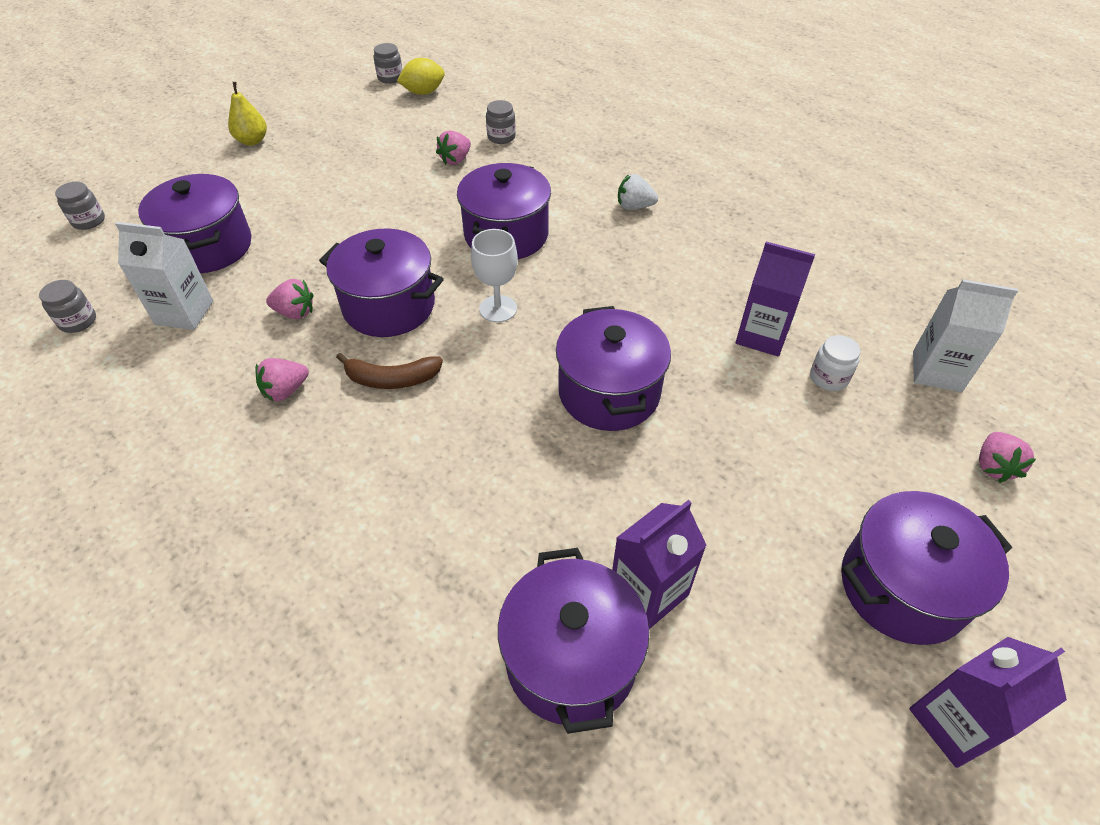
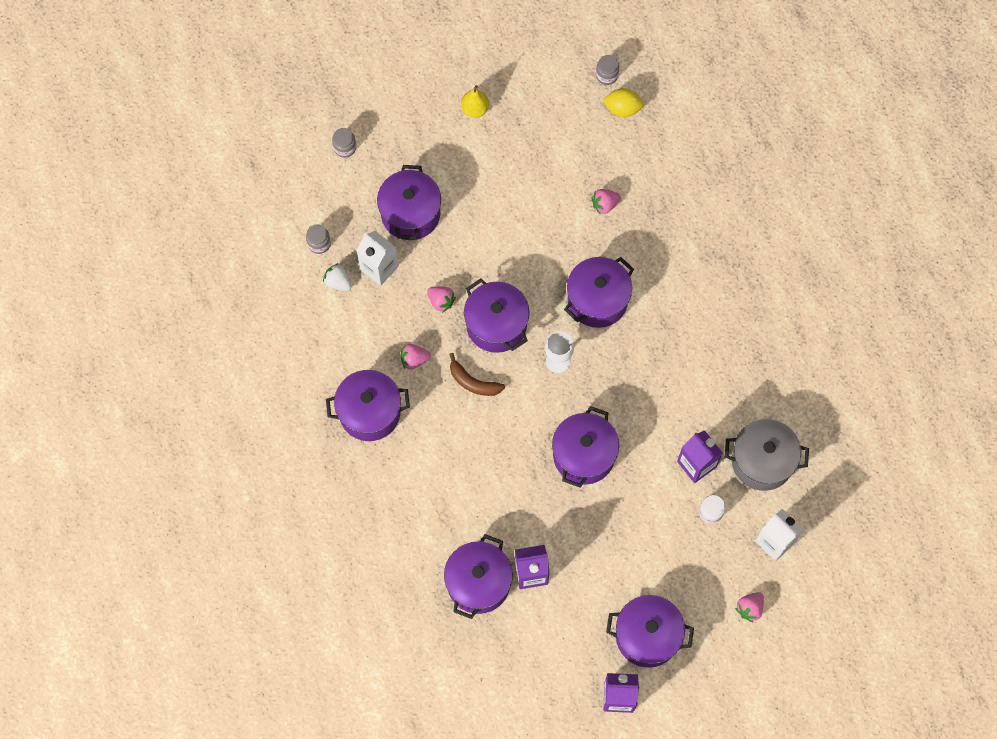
camera: 30 degrees right, 20 degrees up
grey jar [486,100,516,144] -> none
white strawberry [618,174,658,210] -> white strawberry moved to [323,263,352,291]
none -> purple pot [326,370,410,441]
none -> grey pot [724,419,809,491]

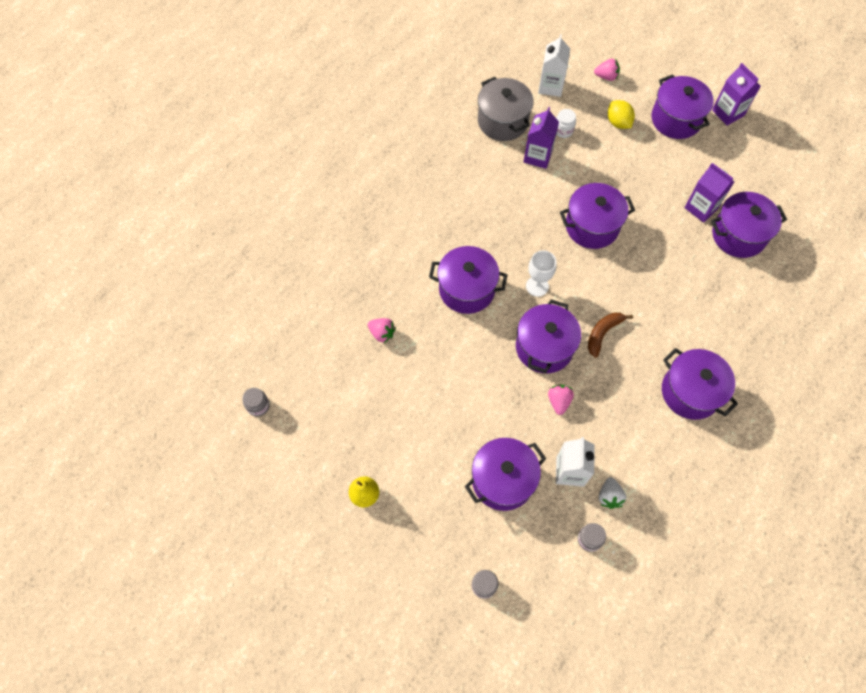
camera: 125 degrees left, 5 degrees down
pink strawberry [401,344,431,370] -> none
brown banana [449,353,505,396] -> brown banana turned 135 degrees counterclockwise [588,312,633,358]
yellow lemon [603,88,644,117] -> yellow lemon moved to [608,100,635,129]

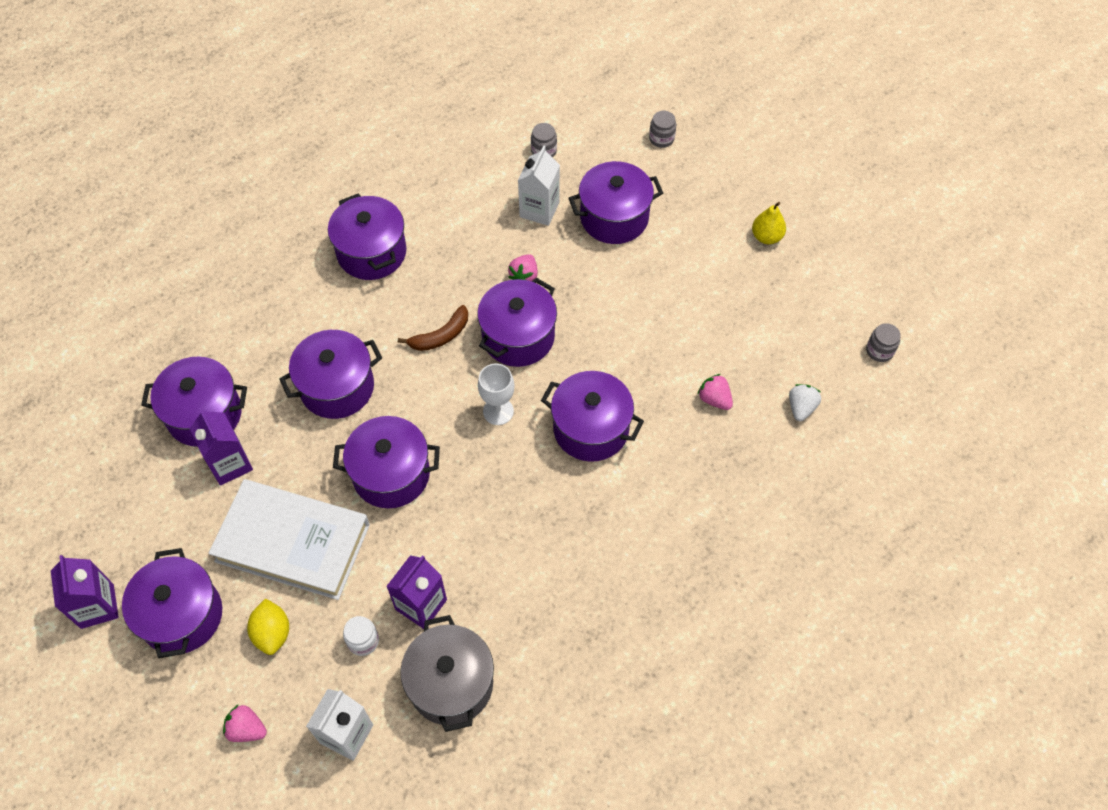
camera: 165 degrees left, 5 degrees down
white strawberry [599,477,626,509] -> white strawberry moved to [789,384,821,421]
none -> white book [208,479,370,600]
none -> purple pot [279,330,382,419]

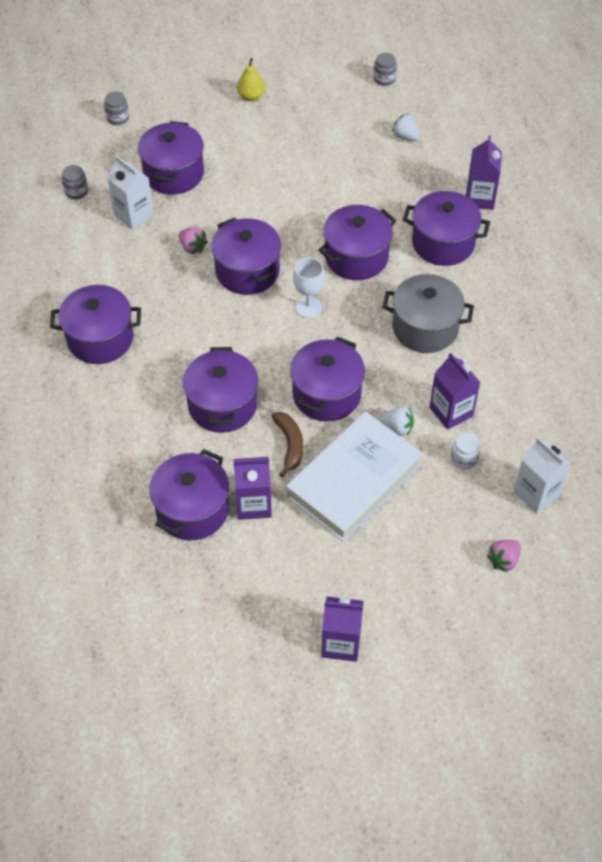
camera: 65 degrees left, 5 degrees down
purple pot [122,548,222,658] -> purple pot moved to [403,191,490,266]
yellow lemon [247,598,289,655] -> none
brown banana [398,305,468,351] -> brown banana moved to [271,412,303,477]
grey pot [400,615,494,732] -> grey pot moved to [382,274,474,353]
pink strawberry [697,374,733,410] -> none
none -> white strawberry [379,406,414,436]
none -> purple carton [466,135,502,210]

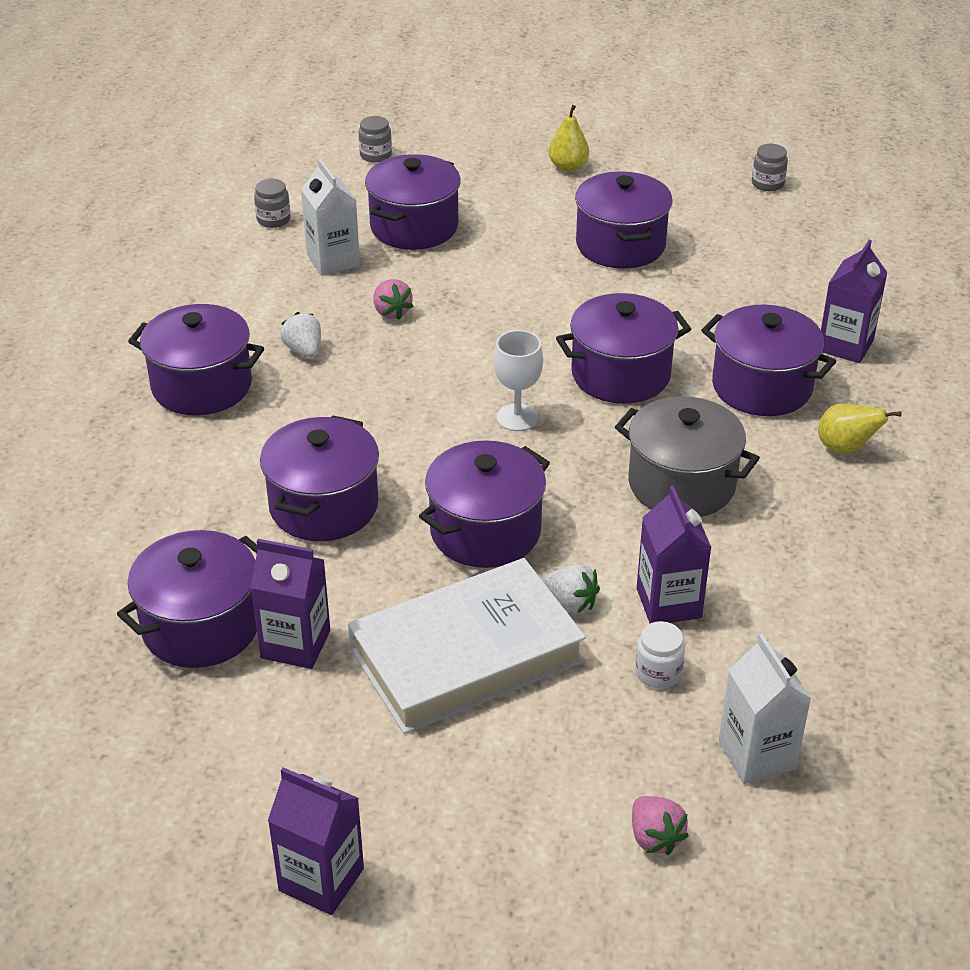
camera: 20 degrees right, 15 degrees down
purple pot [211,217,281,295] -> purple pot moved to [575,171,673,269]
brown banana [271,412,303,477] -> none
white strawberry [392,113,420,141] -> white strawberry moved to [281,312,321,358]
pink strawberry [487,540,521,572] -> pink strawberry turned 90 degrees counterclockwise [632,796,689,855]
none -> yellow pear [818,404,901,454]

